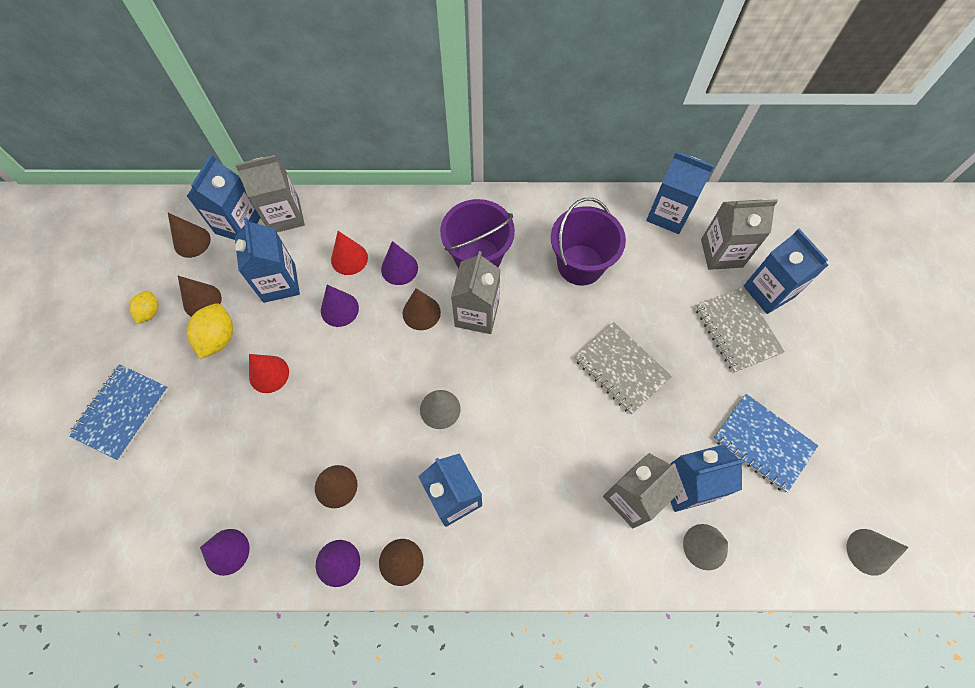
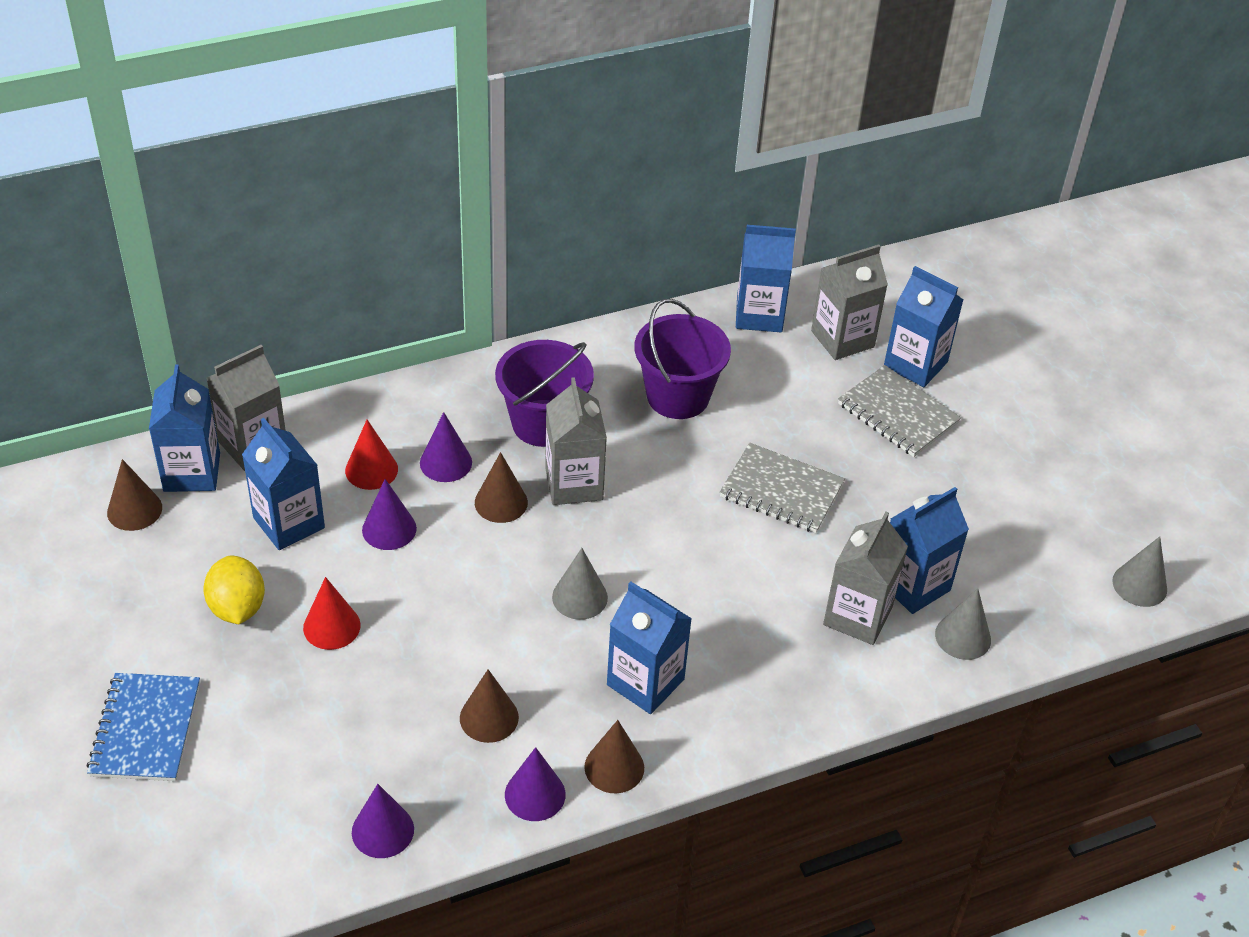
camera: 25 degrees left, 20 degrees down
yellow lemon [129,291,158,324] -> none
brown cone [178,276,222,317] -> none
blue notebook [713,394,818,493] -> none

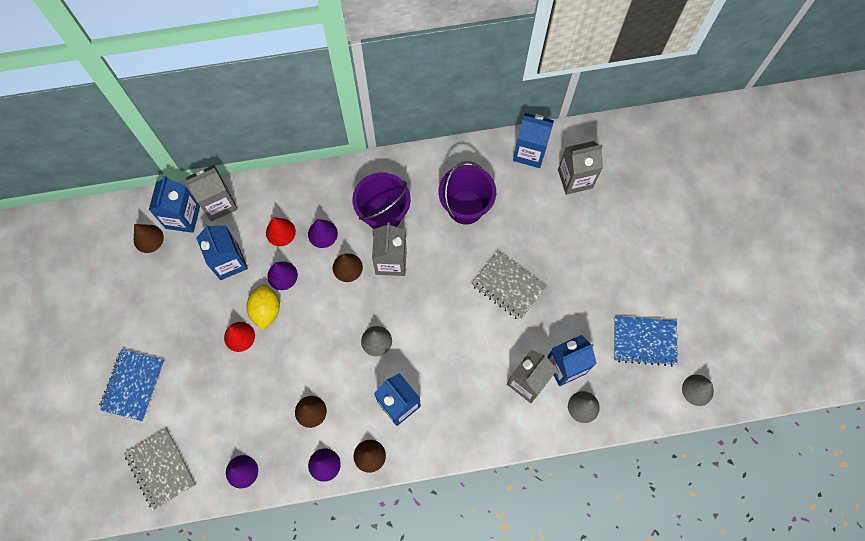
camera: 15 degrees right, 25 degrees up
yellow lemon [203,555,265,624] -> yellow lemon moved to [246,284,280,330]
grey notebook [838,365,961,457] -> grey notebook moved to [124,429,196,511]
blue carton [884,266,963,387] -> none
none -> blue notebook [614,316,678,366]

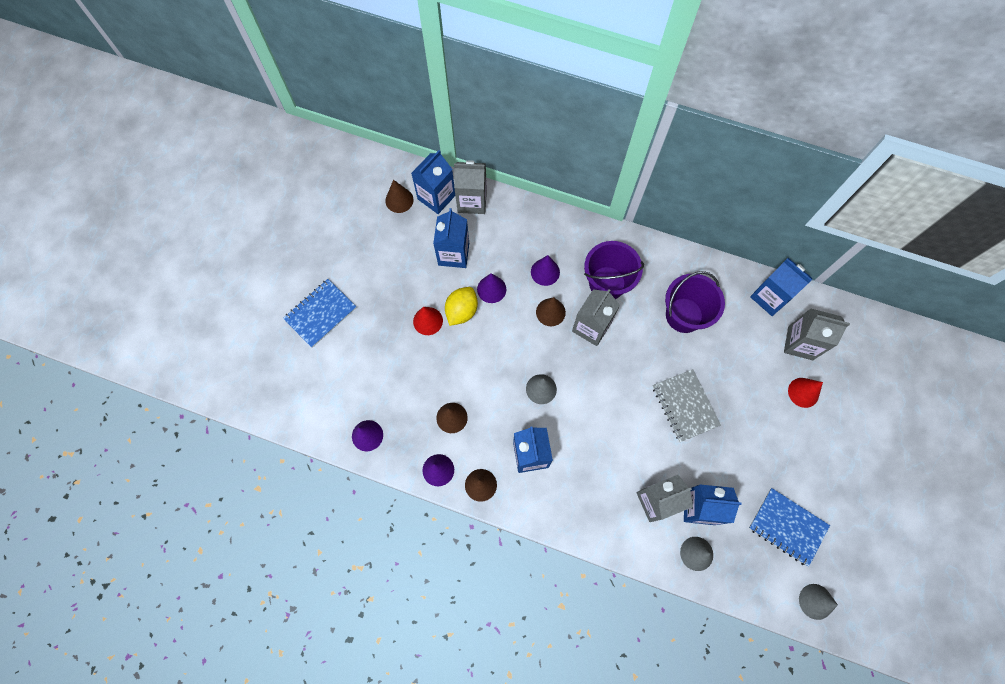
camera: 30 degrees right, 0 degrees up
grey notebook [124,429,196,511] -> none
red cone [266,217,296,246] -> red cone moved to [788,378,823,408]

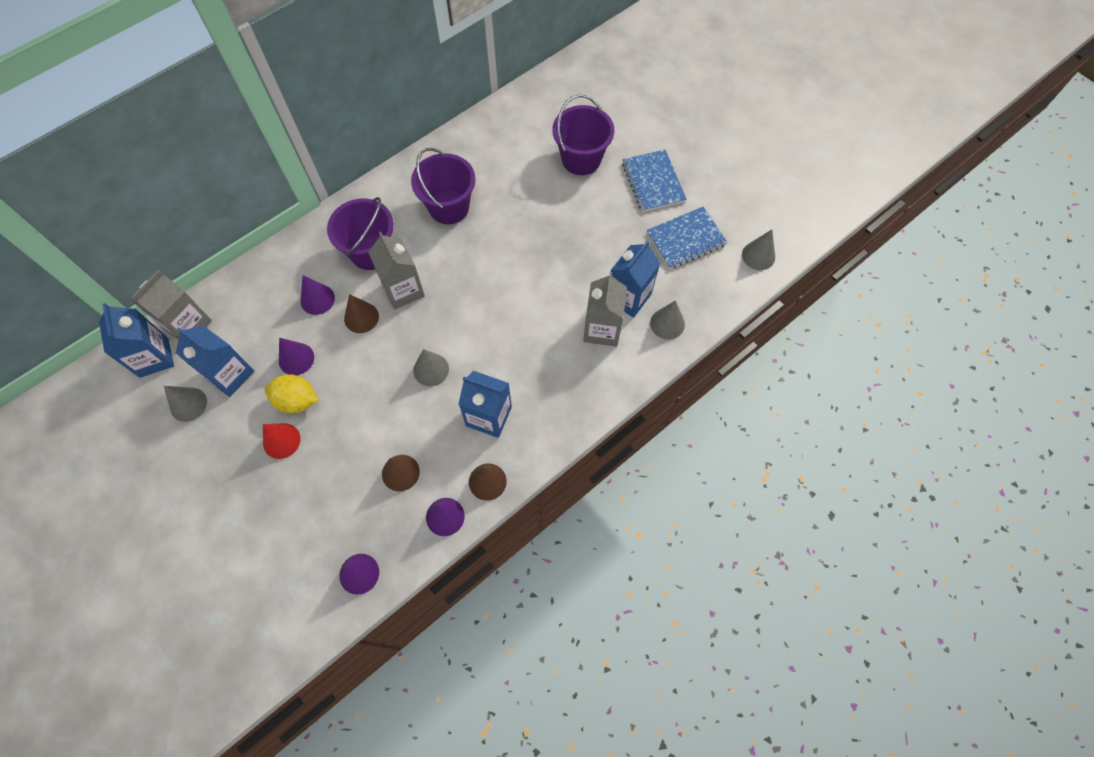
camera: 60 degrees left, 5 degrees down
blue notebook [283,279,356,348] -> blue notebook moved to [622,150,687,212]
brown cone [385,180,414,213] -> none
yellow lemon [445,287,478,326] -> yellow lemon turned 45 degrees counterclockwise [265,374,318,413]
grey notebook [653,369,721,442] -> none
blue carton [750,258,813,316] -> none
grey carton [784,308,850,360] -> none
red cone [788,378,823,408] -> purple bucket [552,94,614,175]
none -> grey cone [164,386,207,422]

